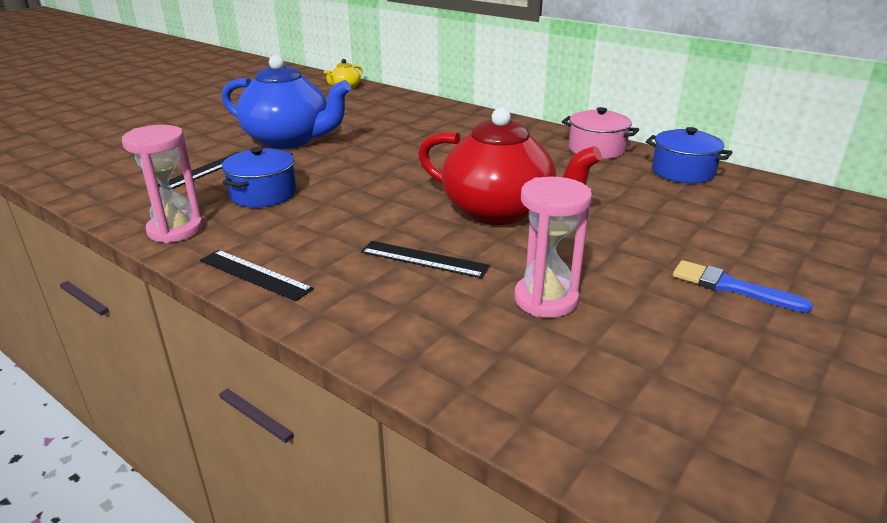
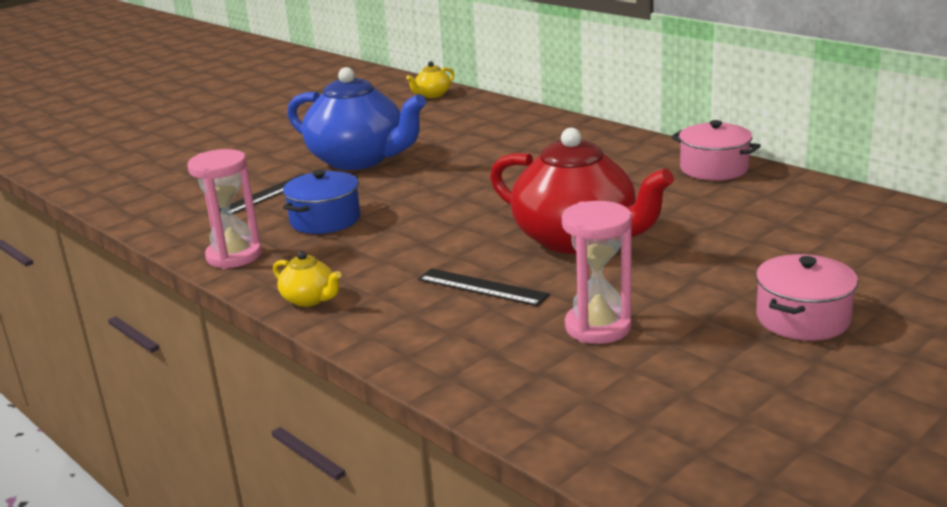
camera: 10 degrees right, 5 degrees down
black ruler [200,250,314,301] -> yellow teapot [273,251,341,307]
blue pot [646,127,733,183] -> none
blue brush [673,260,813,313] -> pink pot [756,254,858,341]

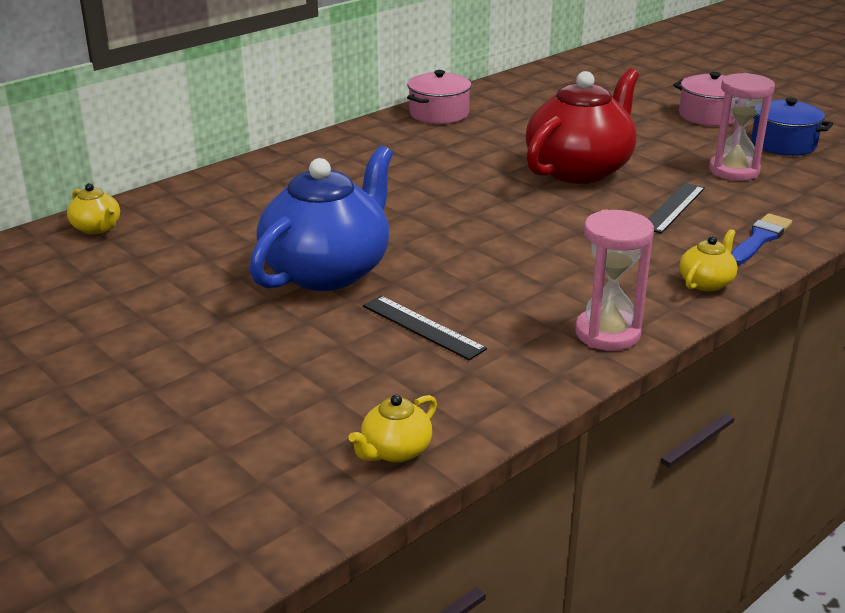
camera: 90 degrees left, 5 degrees up
blue pot [283,170,360,234] -> blue pot moved to [751,98,833,156]
none -> yellow teapot [348,394,437,463]
none -> blue brush [731,213,792,265]

